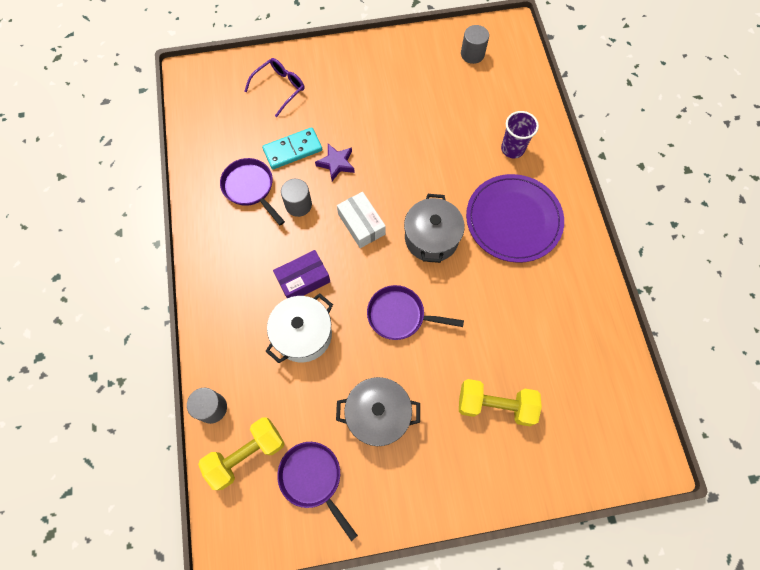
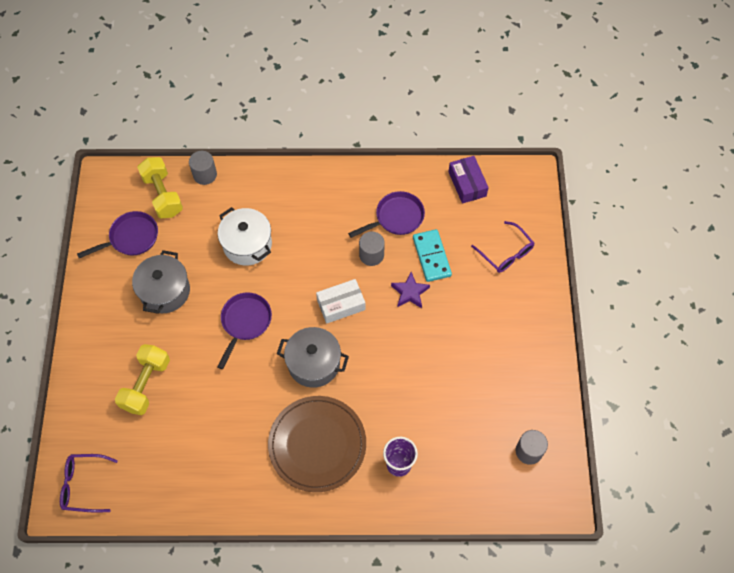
camera: 100 degrees right, 5 degrees down
purple box [273,250,330,298] -> purple box moved to [448,156,489,204]
purple plate [466,174,564,263] -> brown plate [268,396,366,492]
none -> purple glasses [60,454,118,513]

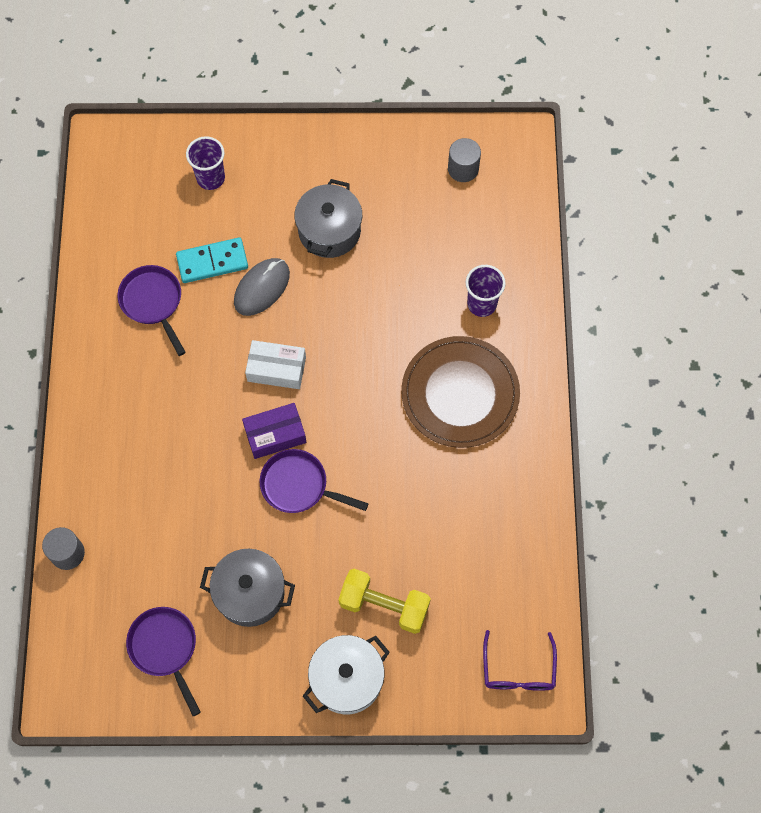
camera: 90 degrees left, 5 degrees up
yellow dumbbell [137,157,183,218] -> none
white pot [218,207,272,266] -> white pot moved to [303,635,390,714]
grey pot [277,327,349,388] -> grey pot moved to [295,179,362,258]
white box [316,279,365,324] -> white box turned 60 degrees counterclockwise [245,340,306,389]
grey cylinder [359,231,385,266] -> none
purple star [391,272,430,308] -> grey mouse [234,258,290,316]
purple box [448,156,489,204] -> purple box moved to [242,403,306,459]
purple glasses [471,221,534,273] -> purple cup [186,136,225,190]

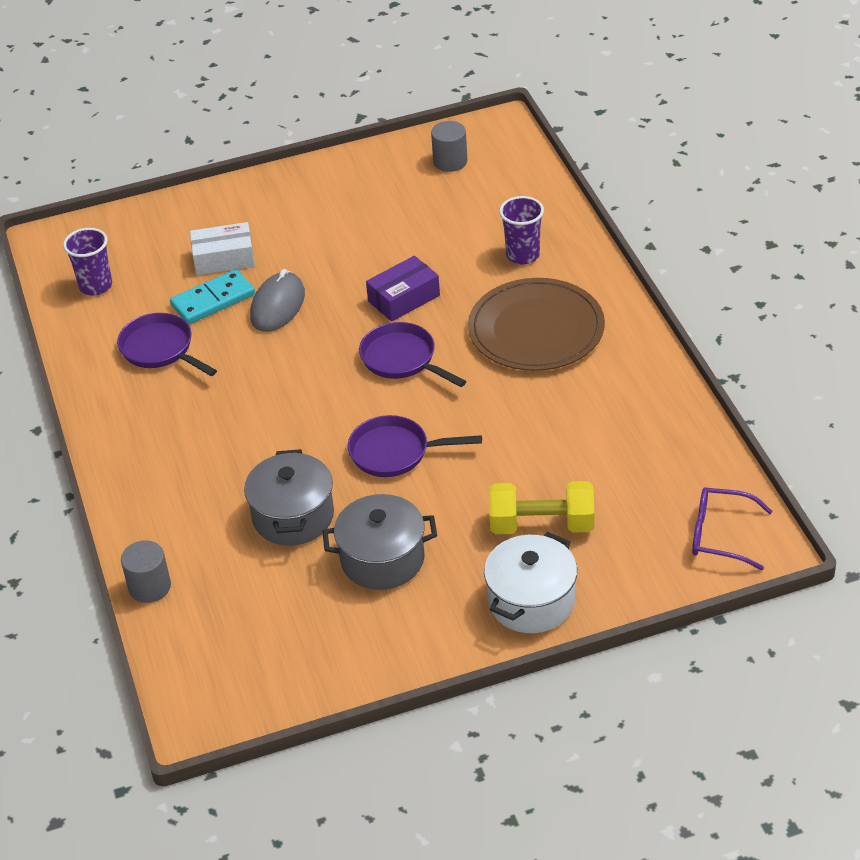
camera: 15 degrees left, 25 degrees down
purple pan [126,607,201,716] -> purple pan moved to [359,322,466,387]
purple cup [186,136,225,190] -> purple cup moved to [63,228,112,296]
purple box [242,403,306,459] -> purple box moved to [366,256,440,322]
white box [245,340,306,389] -> white box moved to [190,222,255,275]
grey pot [295,179,362,258] -> grey pot moved to [244,449,334,545]
purple glasses [483,630,557,691] -> purple glasses turned 120 degrees clockwise [692,487,772,570]

